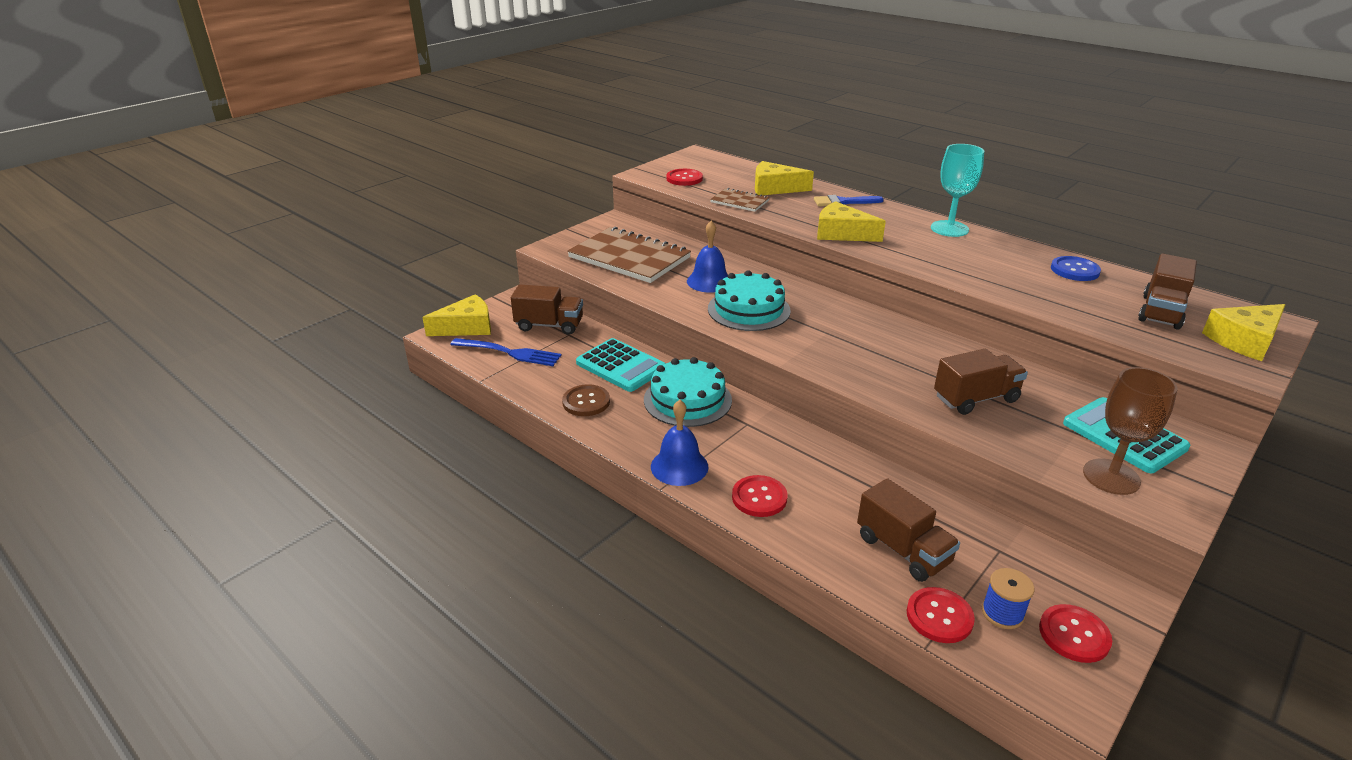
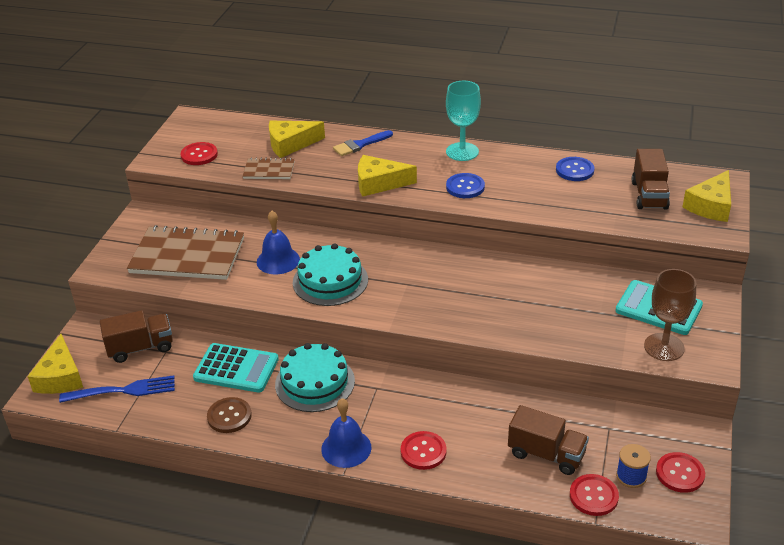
camera: 25 degrees left, 5 degrees up
yellow cheese [422,294,491,336] -> yellow cheese turned 135 degrees clockwise [27,334,83,394]
brown truck [934,349,1028,415] -> none
none -> blue button [446,173,485,198]

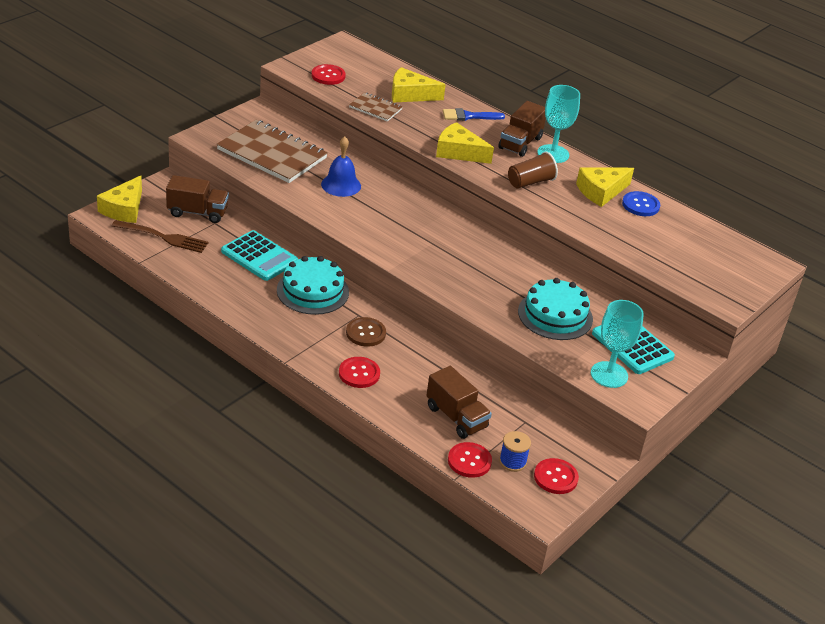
camera: 20 degrees right, 0 degrees up
blue fork [59,375,175,403] -> brown fork [112,220,209,253]
brown button [207,397,252,433] -> brown button moved to [346,317,386,347]
turquoise cake [293,243,368,306] -> turquoise cake moved to [518,278,593,340]
blue bell [321,398,371,468] -> none
blue button [446,173,485,198] -> brown cup [508,151,558,188]
brown truck [632,149,670,210] -> brown truck moved to [498,101,546,157]
brown goblet [644,269,696,361] -> turquoise goblet [591,300,644,388]
yellow cheese [683,170,731,222] -> yellow cheese moved to [576,167,634,207]

